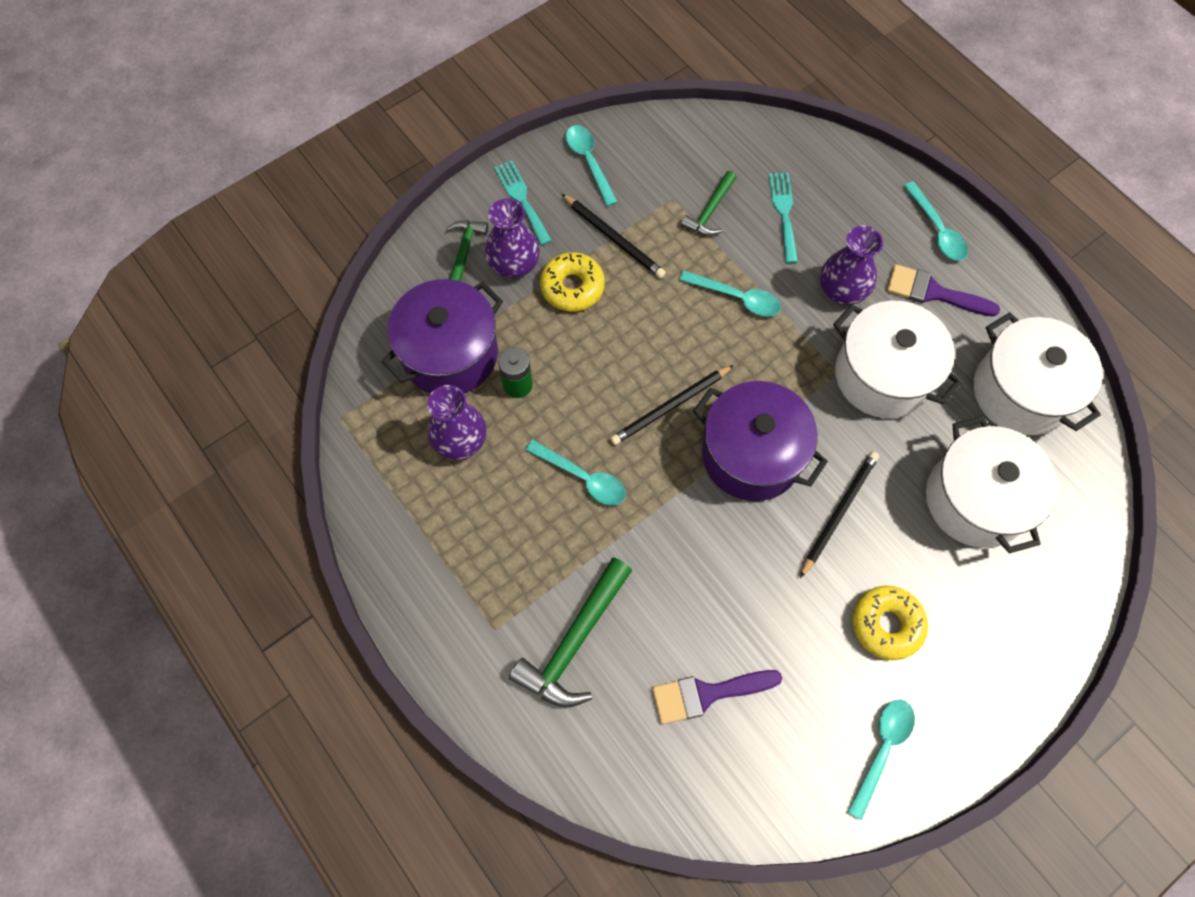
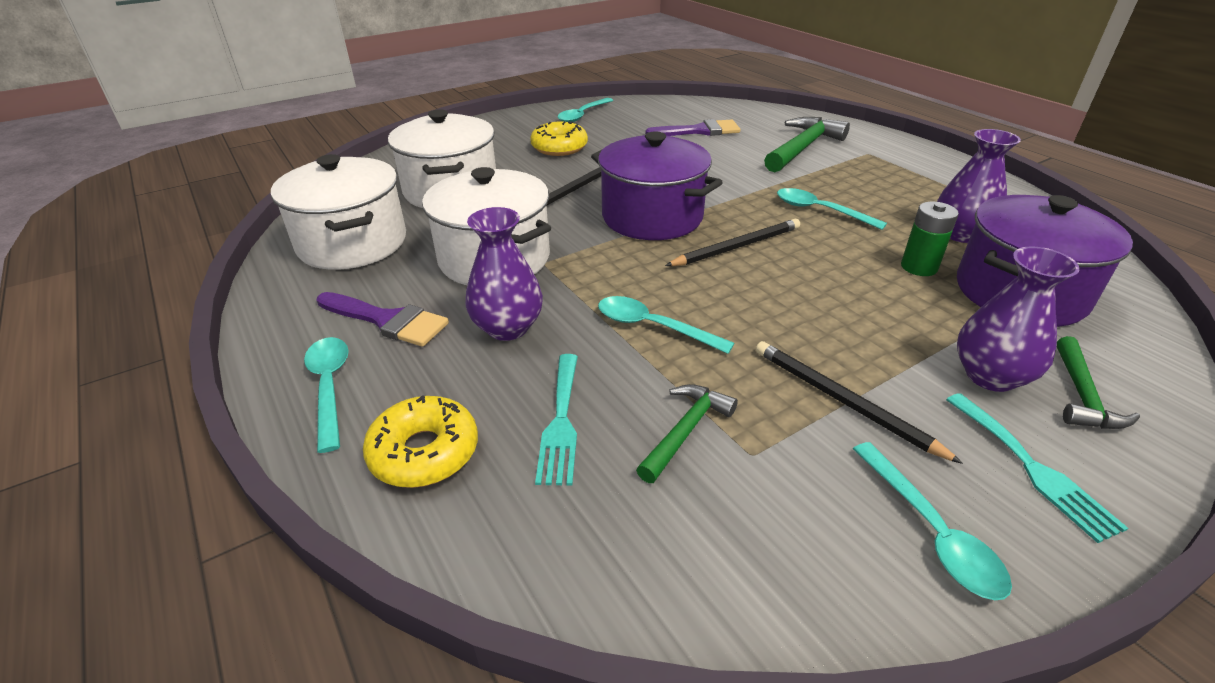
camera: 175 degrees left, 30 degrees down
yellow donut [540,252,605,312] -> yellow donut moved to [363,395,478,488]

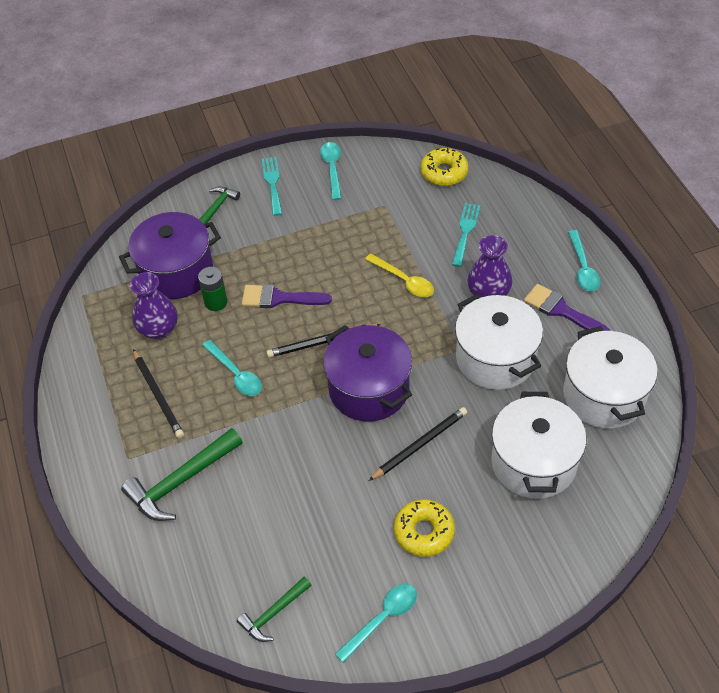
camera: 165 degrees left, 15 degrees up
yellow donut [363,395,478,488] -> yellow donut moved to [421,148,468,186]
turquoise spoon [598,296,734,354] -> yellow spoon [365,254,434,297]
green hammer [636,384,738,483] -> green hammer moved to [237,577,312,642]
purple brush [645,119,740,136] -> purple brush moved to [242,284,332,308]
black pencil [756,341,963,464] -> black pencil moved to [133,349,184,438]
purple vase [957,246,1080,392] -> none

